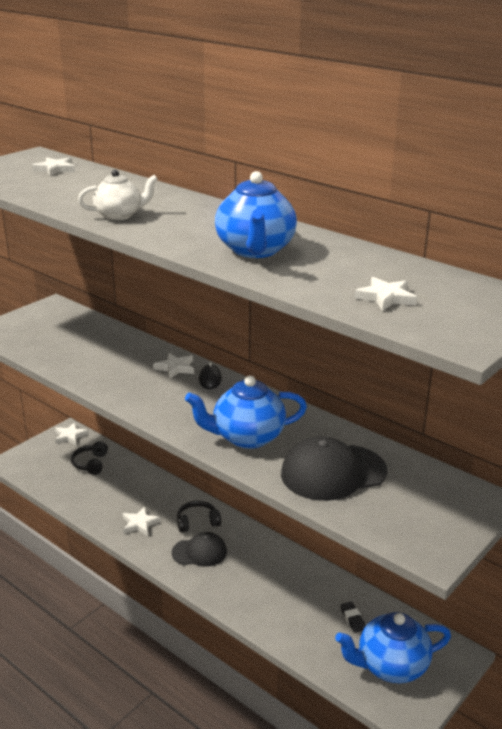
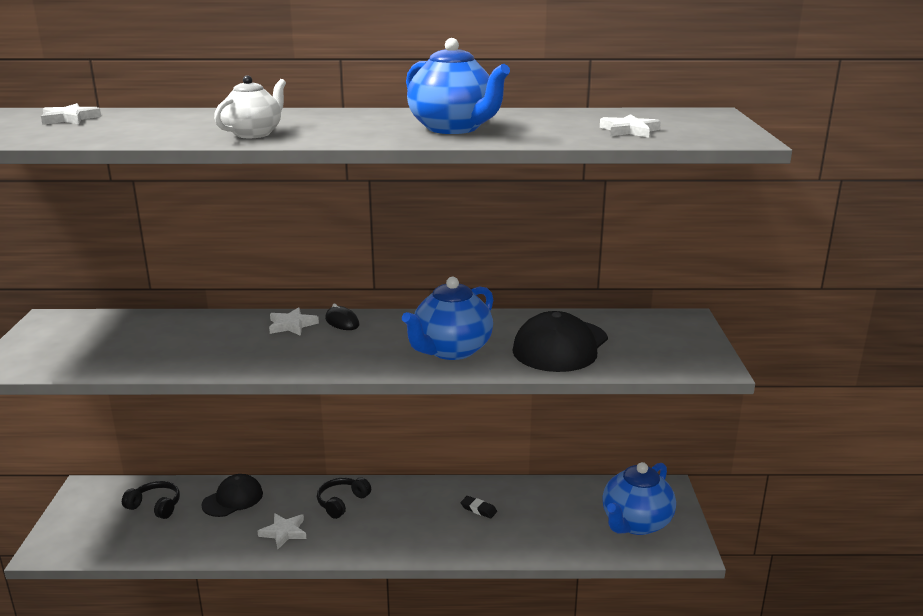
camera: 40 degrees left, 5 degrees down
white star [55,422,88,445] -> none
black headphones [71,441,108,475] -> black headphones turned 150 degrees clockwise [122,481,180,519]
black cap [171,532,227,567] -> black cap moved to [201,474,263,517]
black eraser [341,602,365,633] -> black eraser moved to [461,496,497,519]

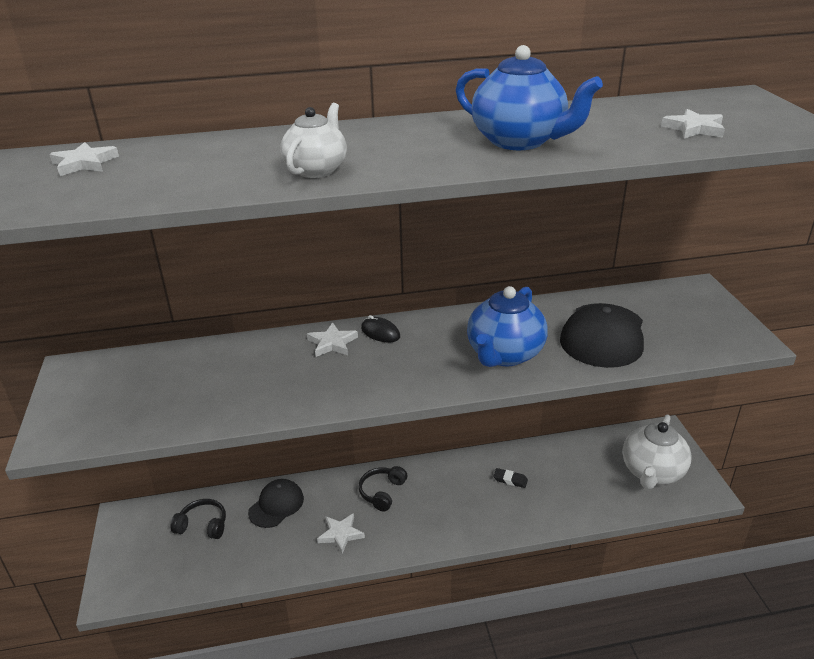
camera: 10 degrees left, 10 degrees up
blue teapot [602,462,676,535] -> white teapot [623,414,692,489]

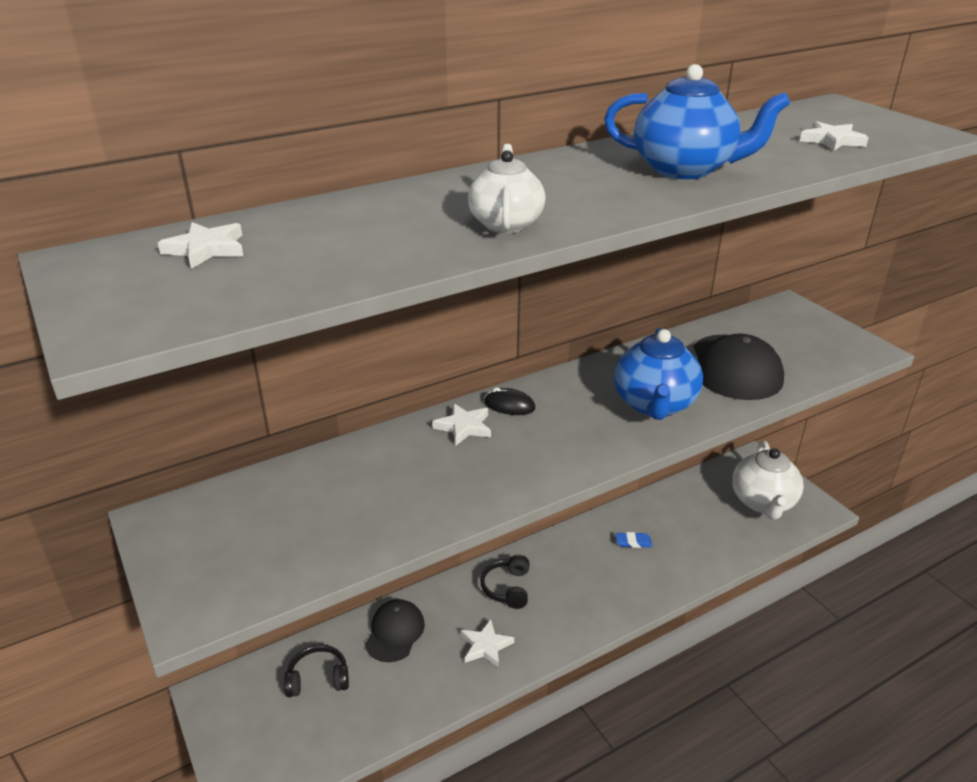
camera: 20 degrees left, 0 degrees up
black eraser [493,468,528,488] -> blue eraser [615,532,652,548]

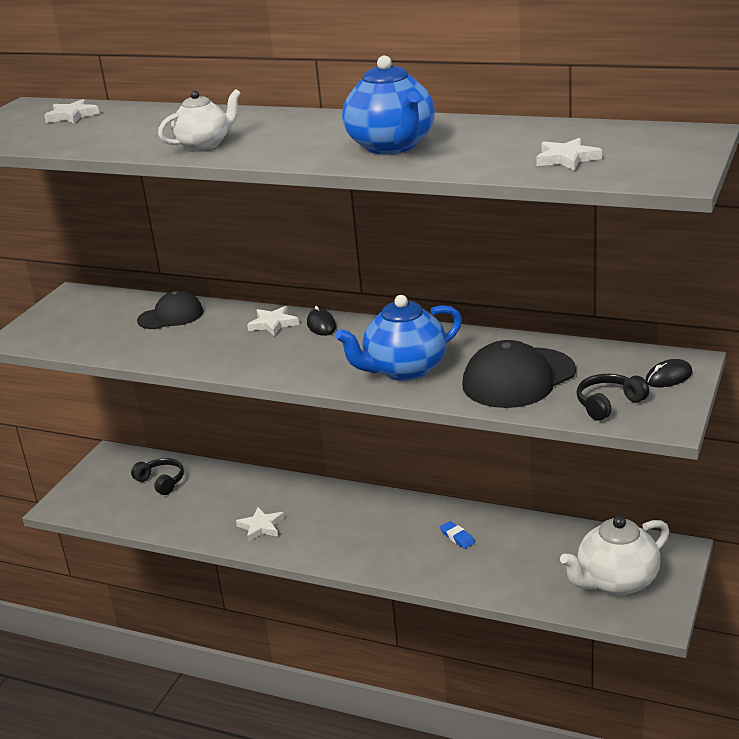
camera: 55 degrees right, 5 degrees down
black cap [365,599,425,662] -> black cap moved to [137,291,203,329]
black headphones [480,555,530,609] -> black headphones moved to [577,374,649,421]
none -> black mouse [645,359,693,387]

